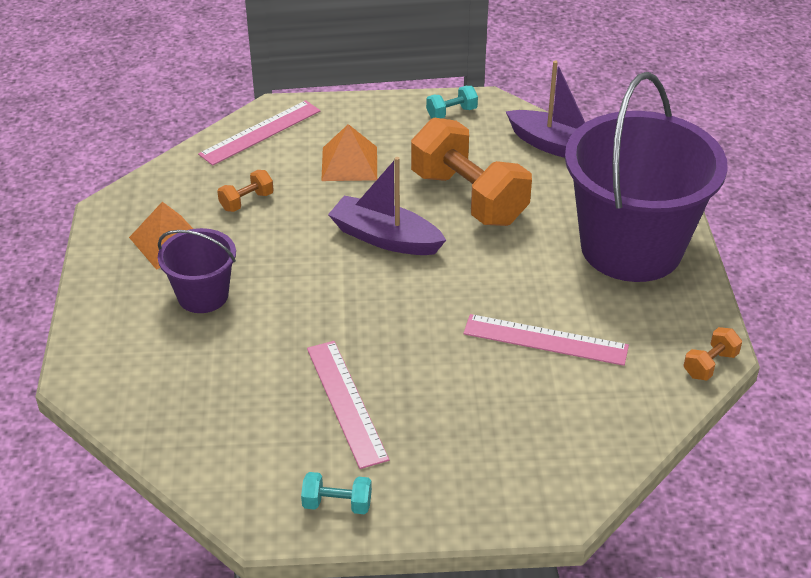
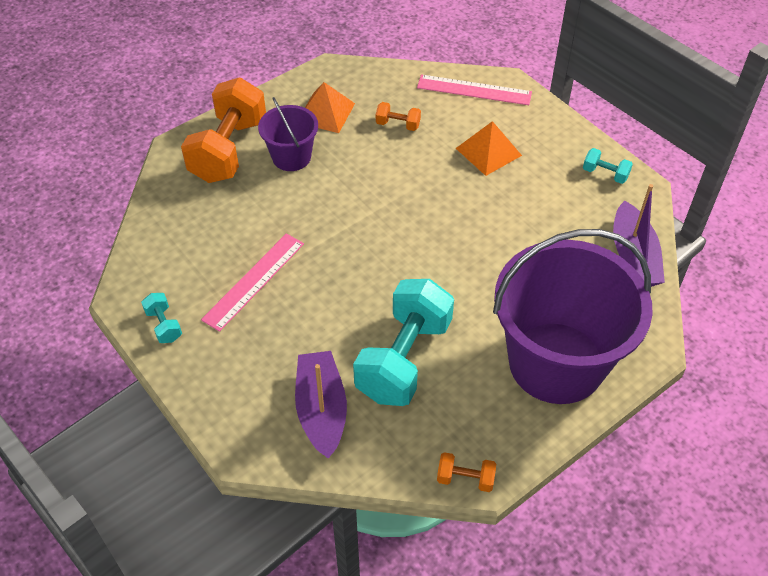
camera: 55 degrees right, 10 degrees up
purple boat [328,157,446,255] -> purple boat moved to [295,351,347,459]
orange dumbbell [411,117,532,226] -> orange dumbbell moved to [181,78,266,183]
pink ruler [463,314,629,366] -> turquoise dumbbell [353,279,454,406]

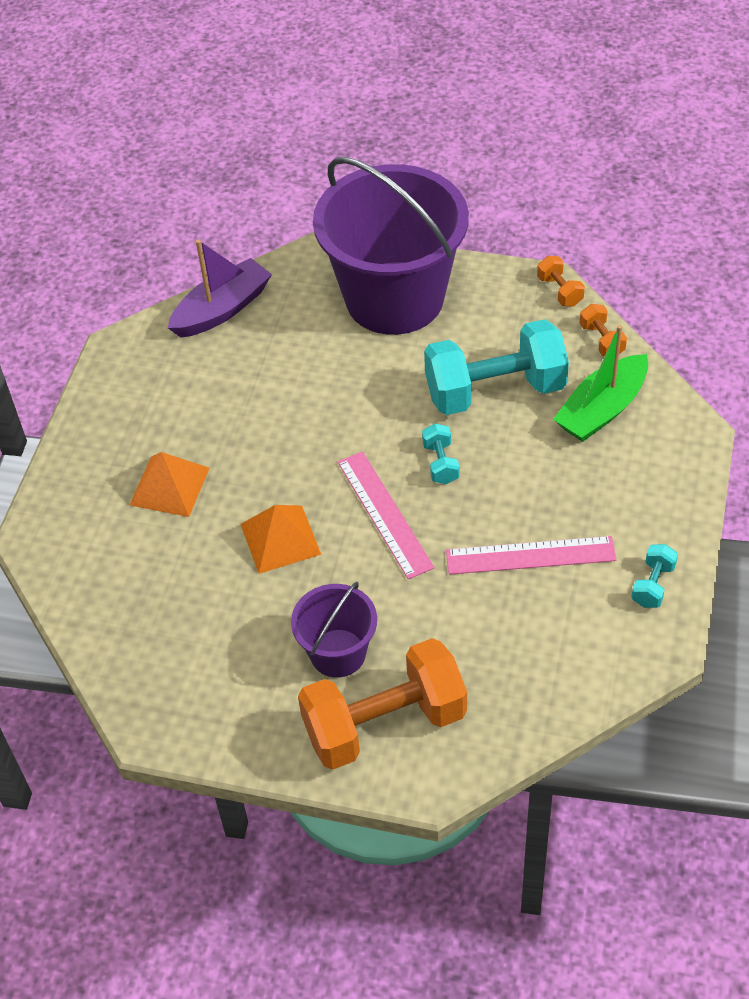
camera: 125 degrees left, 0 degrees up
purple boat [295,351,347,459] -> green boat [553,325,648,442]
orange pyramid [305,82,355,133] -> orange pyramid moved to [241,505,321,574]
orange dumbbell [376,102,421,131] -> orange dumbbell moved to [580,304,627,357]
pink ruler [417,75,532,105] -> pink ruler moved to [338,451,435,579]
turquoise dumbbell [583,148,633,184] -> turquoise dumbbell moved to [422,423,460,484]

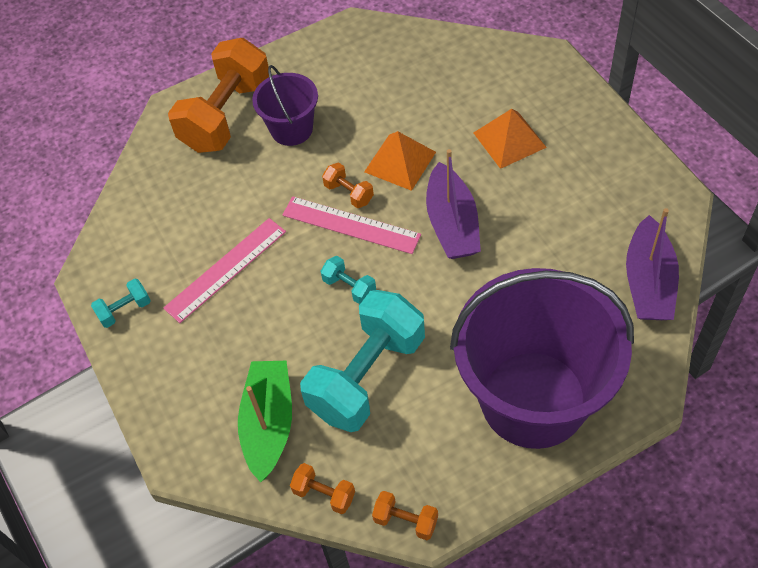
camera: 140 degrees right, 5 degrees up
turquoise dumbbell [631,544,678,608] -> turquoise dumbbell turned 75 degrees clockwise [91,278,151,328]
none -> orange dumbbell [322,162,374,208]
none -> purple boat [426,149,481,259]

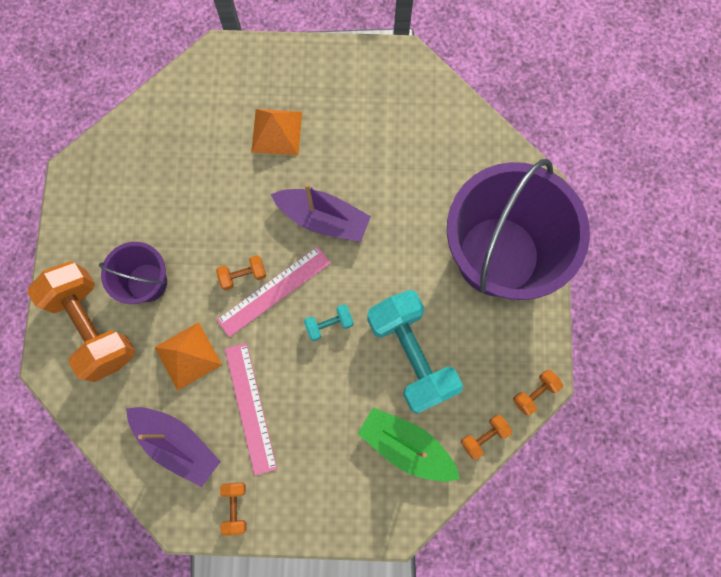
camera: 65 degrees left, 20 degrees up
turquoise dumbbell [91,278,151,328] -> orange dumbbell [220,483,247,536]
orange pyramid [364,131,436,191] -> orange pyramid moved to [154,322,222,391]
purple boat [626,208,679,320] -> purple boat moved to [126,407,221,487]

